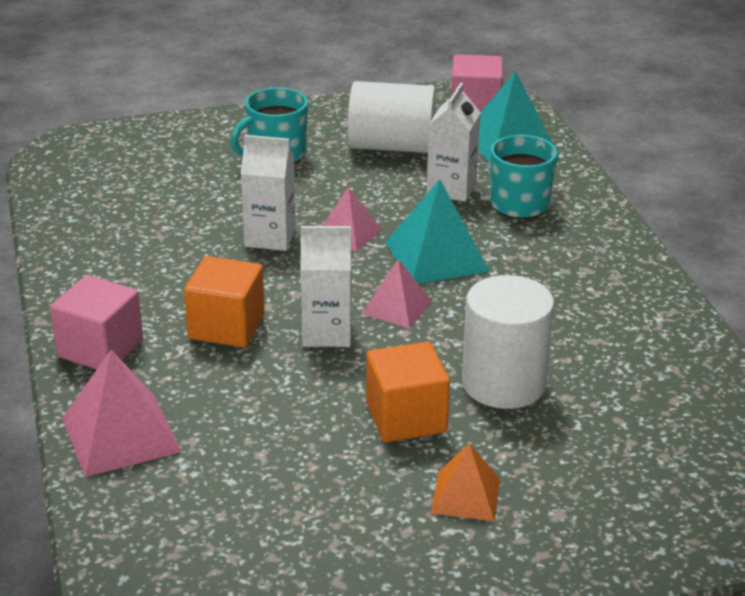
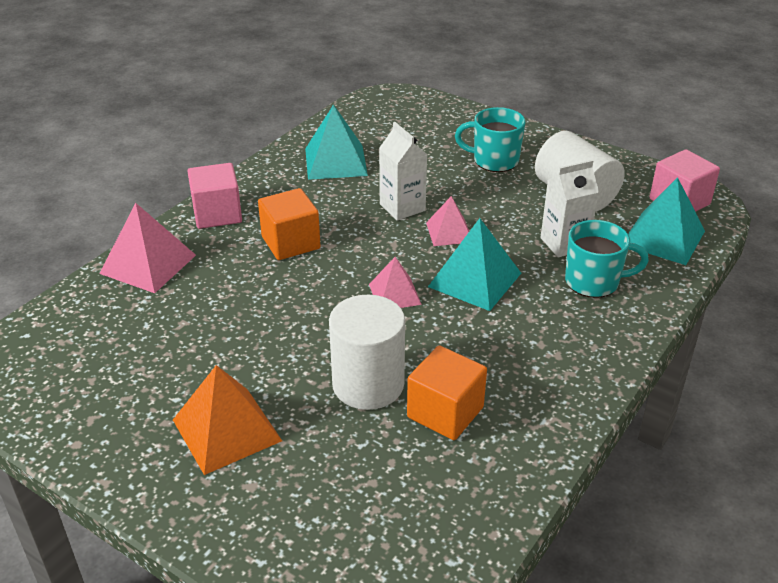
camera: 50 degrees right, 5 degrees up
white carton [300,226,352,347] -> none
orange cube [366,342,450,442] -> orange cube moved to [407,345,487,440]
orange pyramid [431,443,500,521] -> orange pyramid [173,365,282,475], size x1.62
none -> turquoise pyramid [305,104,368,180]

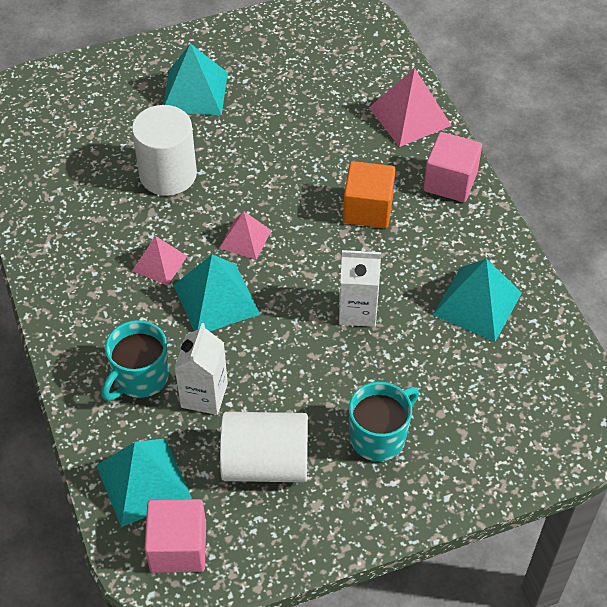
camera: 125 degrees right, 15 degrees up
orange pyramid [173,365,282,475] -> turquoise pyramid [163,43,228,115]
orange cube [407,345,487,440] -> none
pink pyramid [426,196,469,246] -> pink pyramid moved to [132,236,187,286]

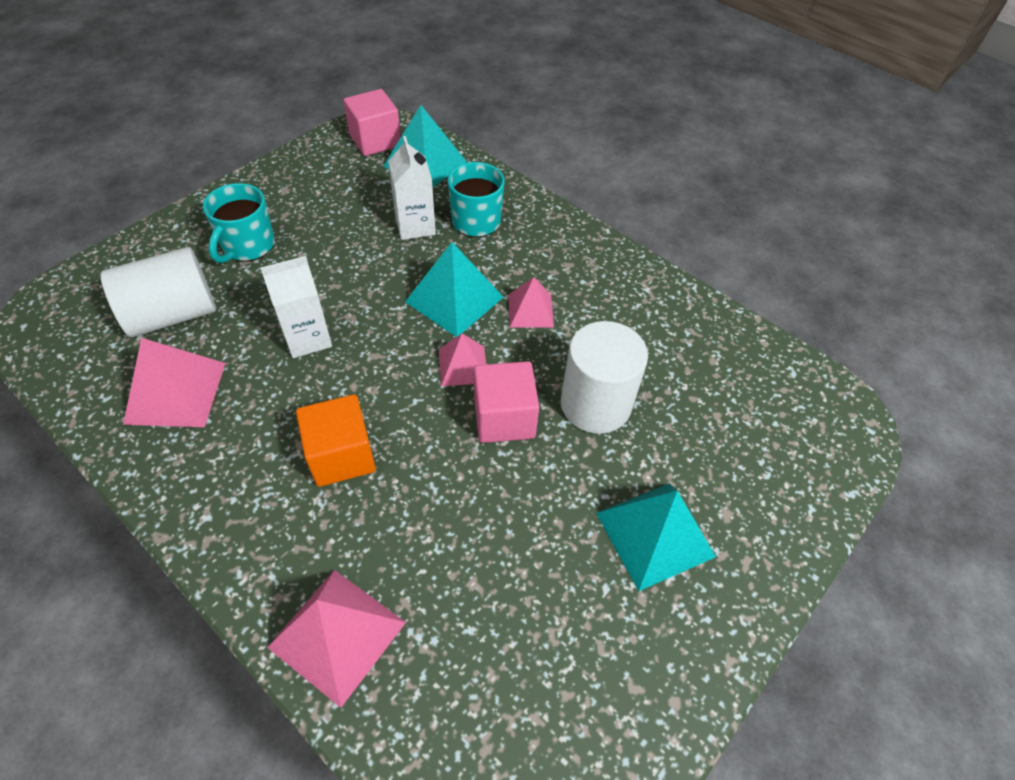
camera: 150 degrees right, 0 degrees up
white cylinder [220,412,308,482] -> white cylinder moved to [100,247,216,337]
pink cube [423,132,482,202] -> pink cube moved to [474,361,539,443]
turquoise pyramid [433,259,522,342] -> pink pyramid [123,338,226,427]

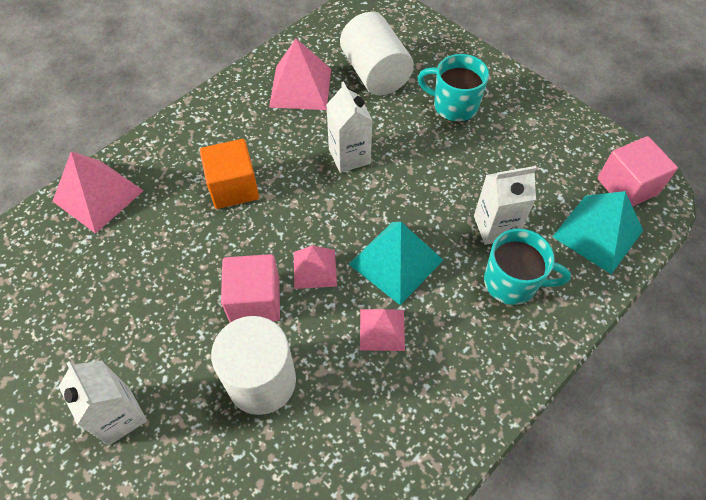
camera: 95 degrees right, 5 degrees up
turquoise pyramid [596,483,716,591] -> white carton [58,361,147,445]

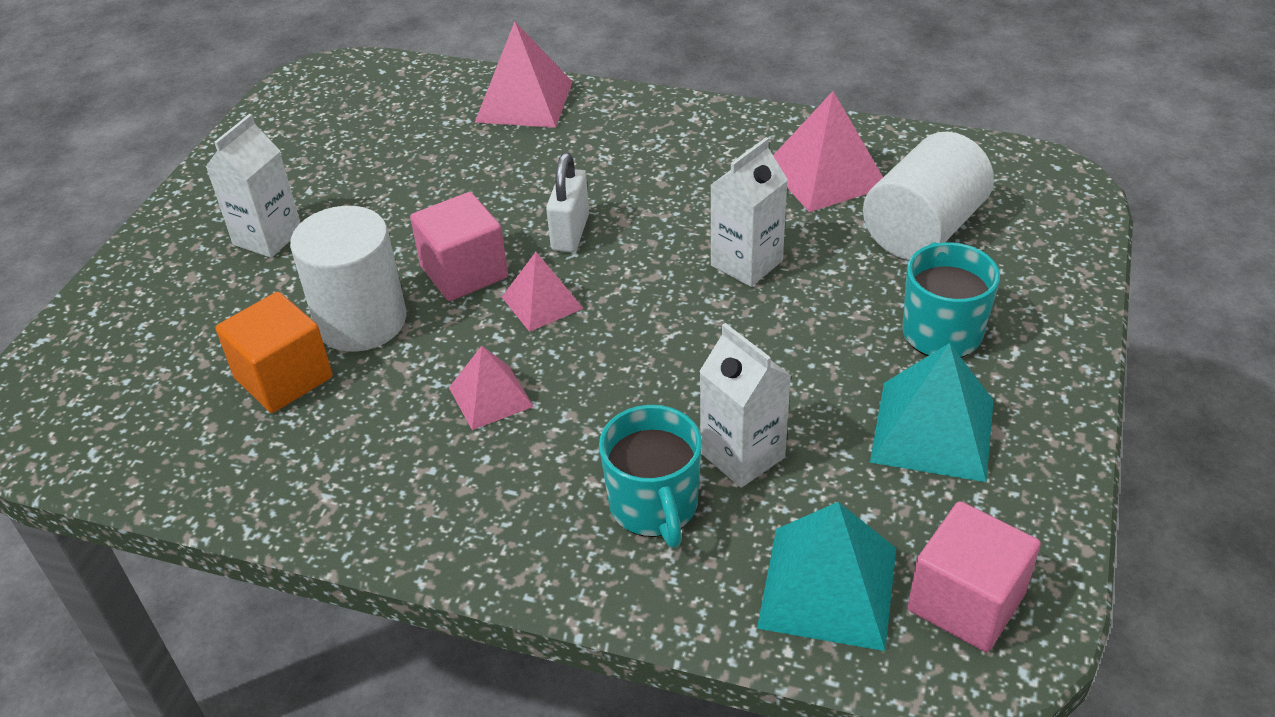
camera: 65 degrees right, 15 degrees down
orange cube [200,139,259,209] -> orange cube moved to [215,292,333,413]
turquoise pyramid [349,222,443,305] -> turquoise pyramid moved to [870,343,994,482]
none -> white padlock [546,153,589,252]

